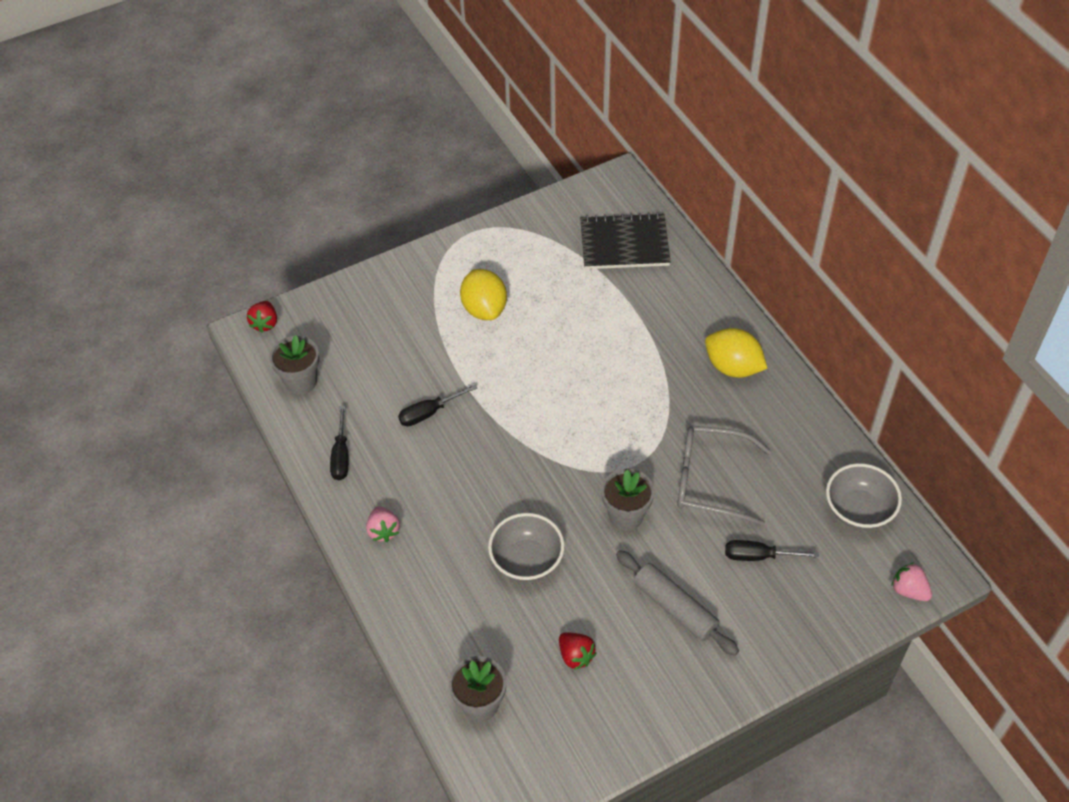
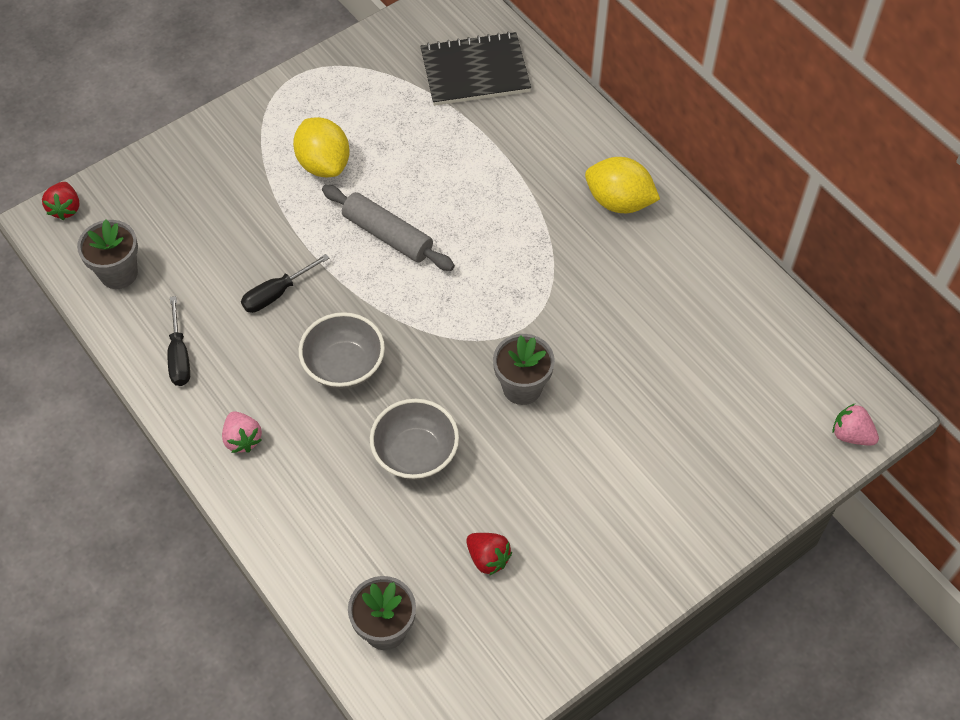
camera: 10 degrees left, 5 degrees up
grey rolling pin [616,550,739,656] -> grey rolling pin moved to [322,185,455,271]
grey glasses [677,426,771,526] -> none
black screwdriver [725,540,819,561] -> none
grey bowl [826,463,902,530] -> grey bowl moved to [298,312,385,389]

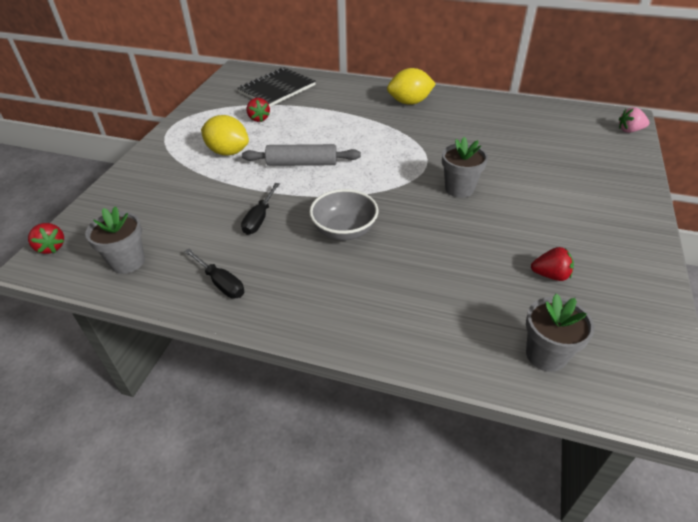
camera: 35 degrees left, 15 degrees down
pink strawberry [222,411,262,453] -> none
grey bowl [370,399,459,480] -> none
none -> red strawberry [246,98,270,122]

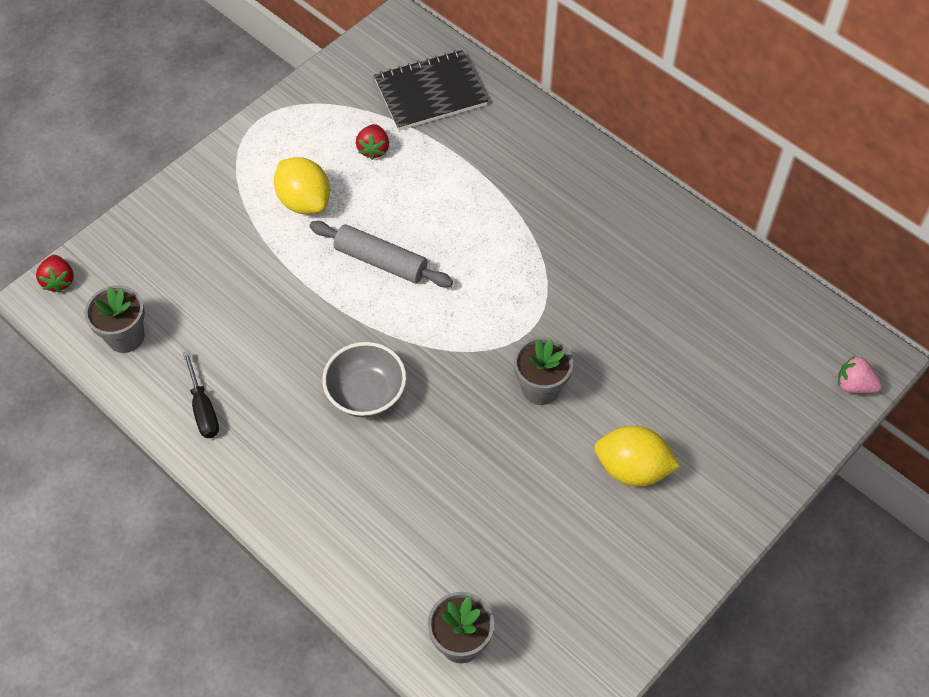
camera: 25 degrees right, 15 degrees up
black screwdriver [241,183,280,235] -> none
yellow lemon [387,68,436,105] -> yellow lemon moved to [595,426,680,486]
red strawberry [531,247,574,281] -> none

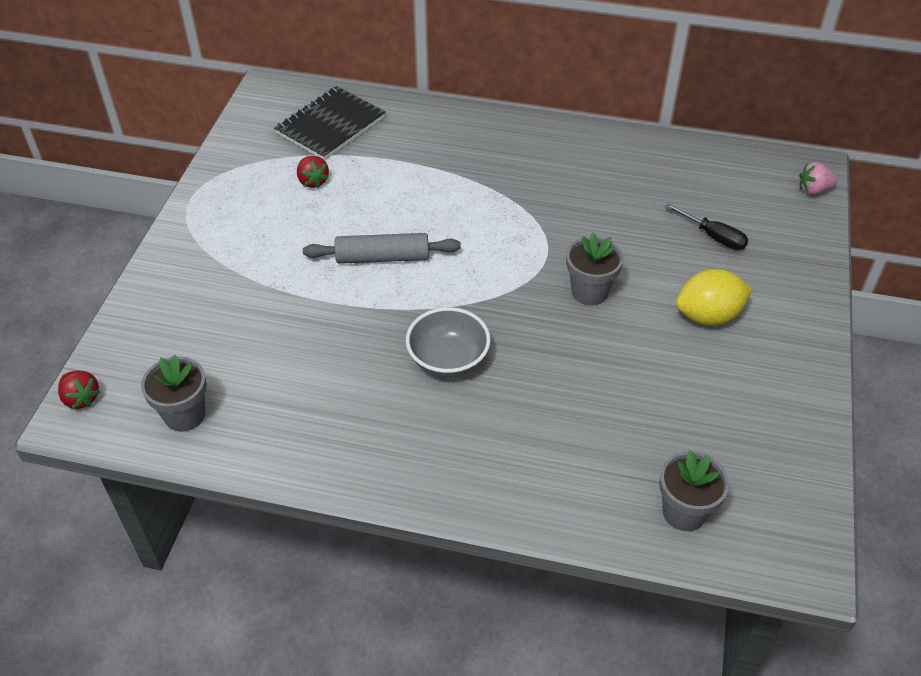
camera: 30 degrees left, 10 degrees down
black screwdriver [183,351,219,438] -> black screwdriver moved to [665,203,748,250]
yellow lemon [274,157,330,214] -> none

